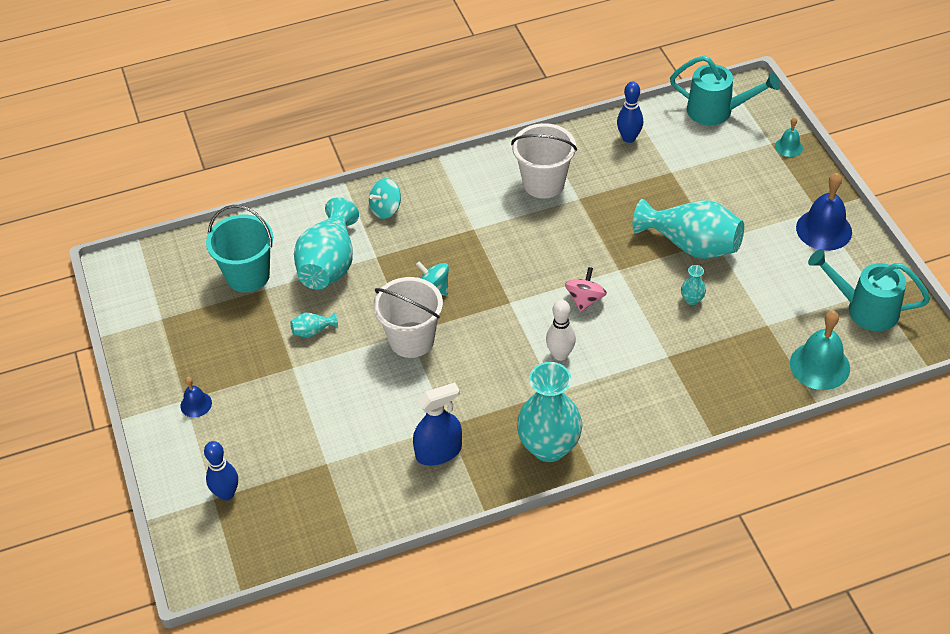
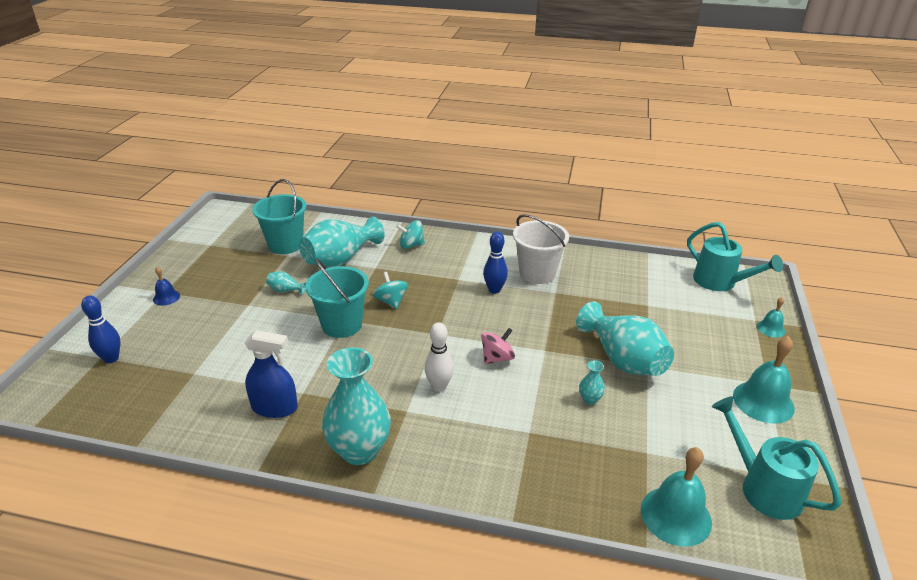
camera: 30 degrees right, 15 degrees down
white bucket [373,277,443,358] -> turquoise bucket [305,258,369,338]
blue bowling pin [617,82,643,143] -> blue bowling pin moved to [483,232,508,294]
blue bell [796,173,852,251] -> turquoise bell [733,336,795,423]

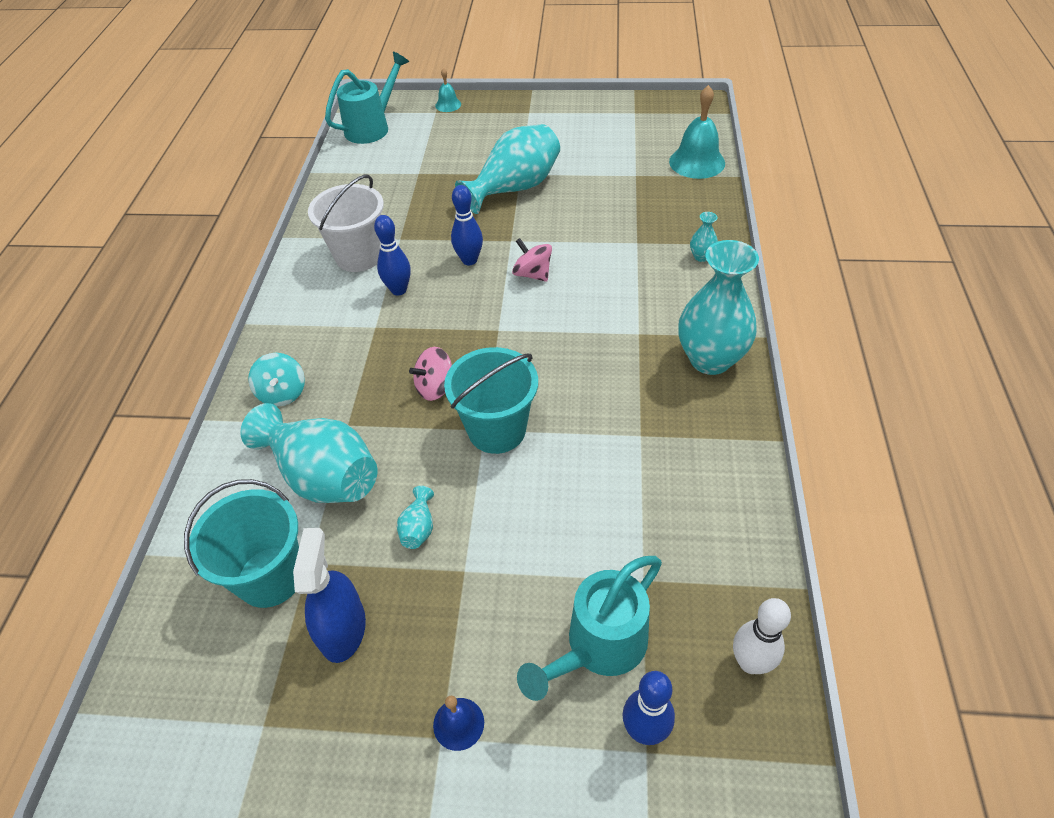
camera: 95 degrees left, 15 degrees up
blue spray bottle [245,330,298,418] -> blue spray bottle moved to [293,528,366,663]
turquoise spinning top [373,272,408,309] -> pink spinning top [409,347,452,401]
white bowling pin [425,322,454,392] -> white bowling pin moved to [733,598,791,674]
turquoise vase [579,360,605,404] -> turquoise vase moved to [690,212,718,262]
turquoise watering can [712,396,841,520] -> turquoise watering can moved to [517,556,662,701]
turquoise bell [733,336,795,423] -> none
none -> blue bowling pin [451,185,483,265]

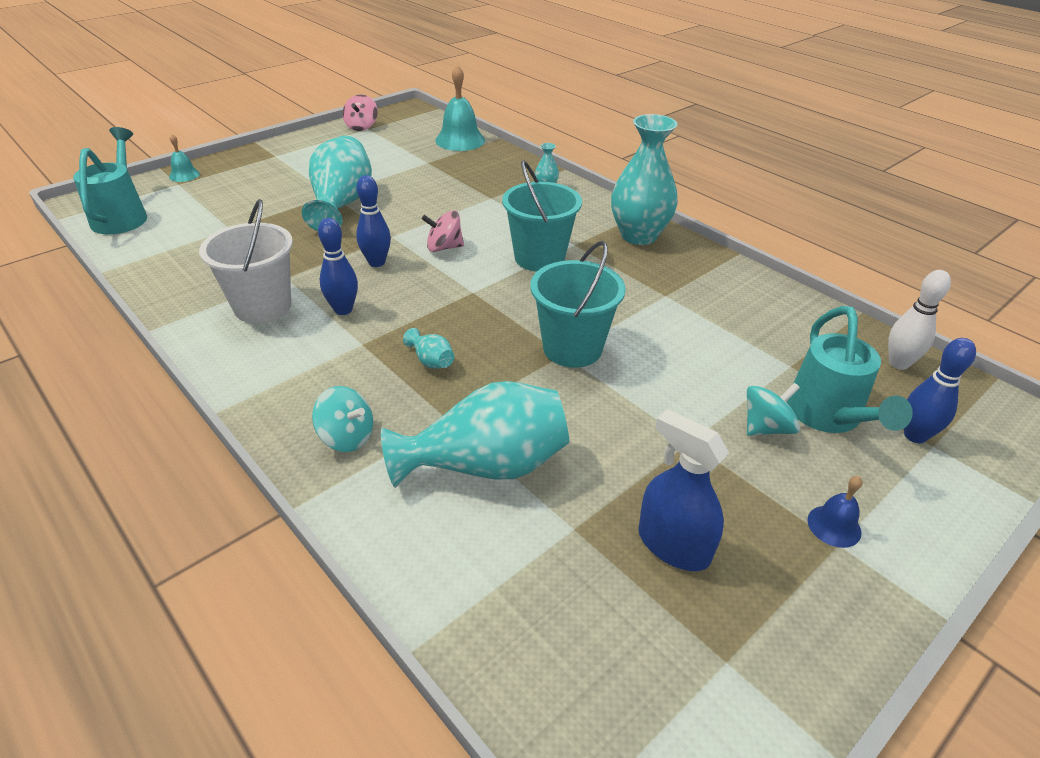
camera: 50 degrees left, 10 degrees down
turquoise bucket [184,479,299,608] -> turquoise bucket moved to [502,161,582,272]
turquoise vase [397,486,434,549] -> turquoise vase moved to [403,328,454,369]
pink spinning top [409,347,452,401] -> pink spinning top moved to [342,94,378,131]
none -> turquoise spinning top [747,383,800,436]

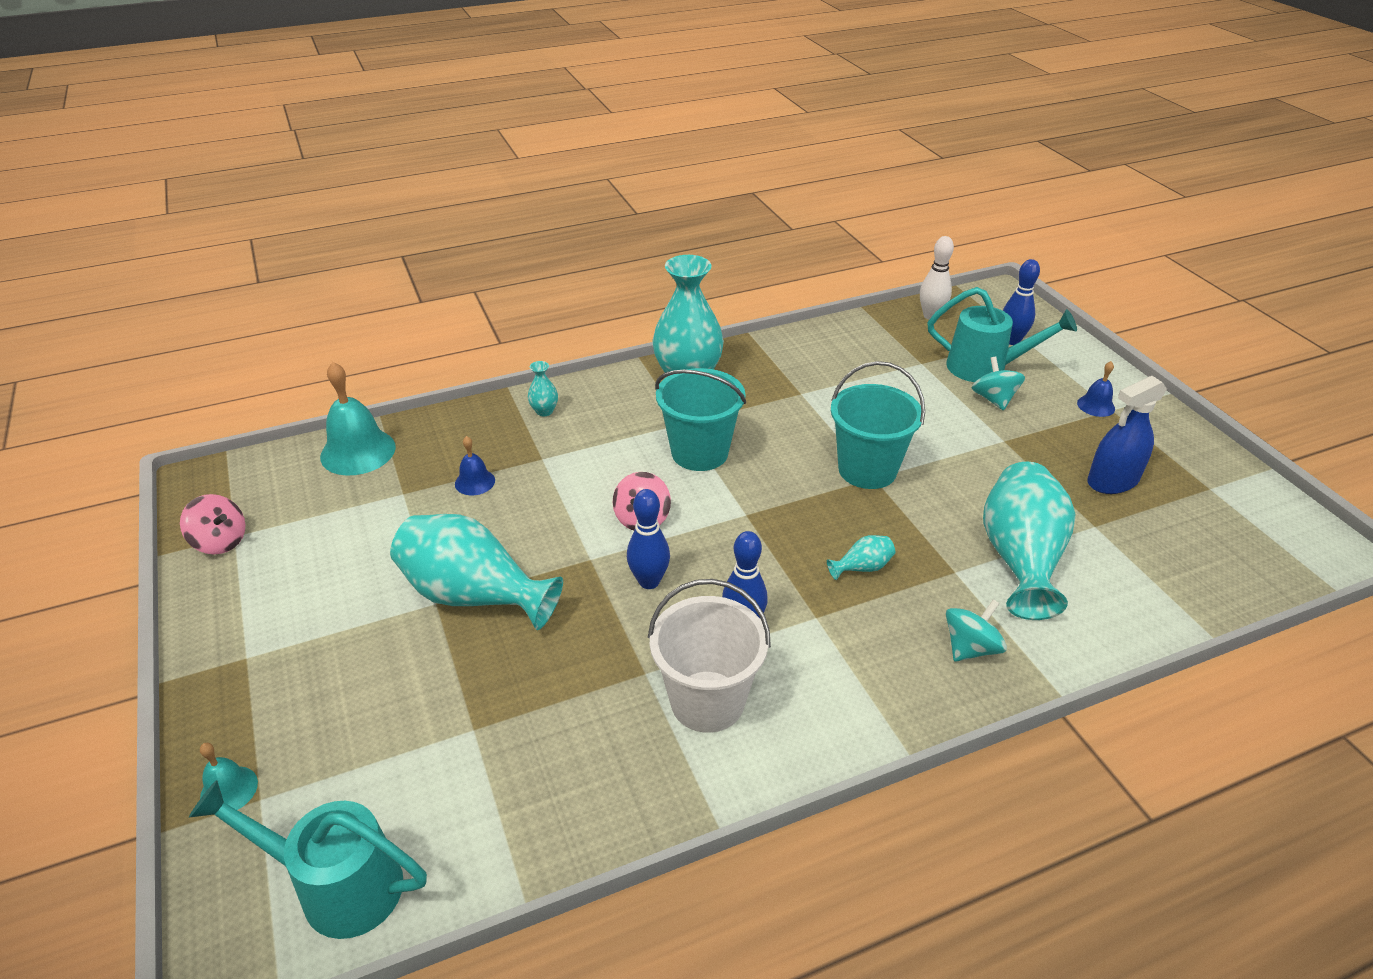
camera: 70 degrees left, 0 degrees up
none -> blue bell [455,436,495,495]

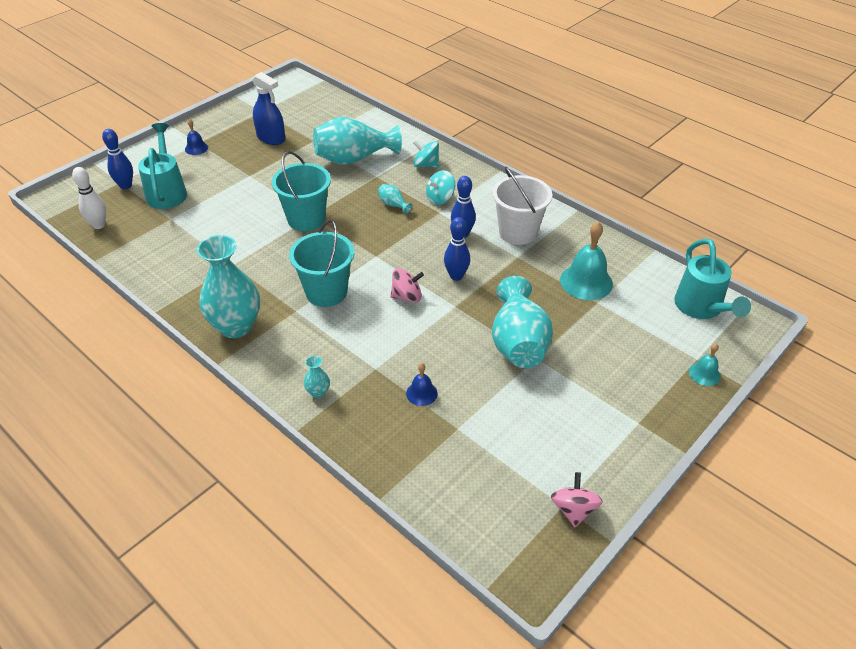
camera: 115 degrees left, 5 degrees up
turquoise bell [320,362,396,476] -> turquoise bell moved to [560,222,613,300]
turquoise spinning top [972,357,1025,410] -> turquoise spinning top moved to [426,170,455,205]

